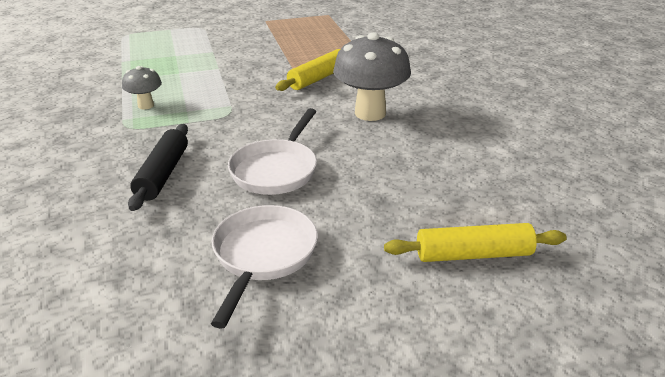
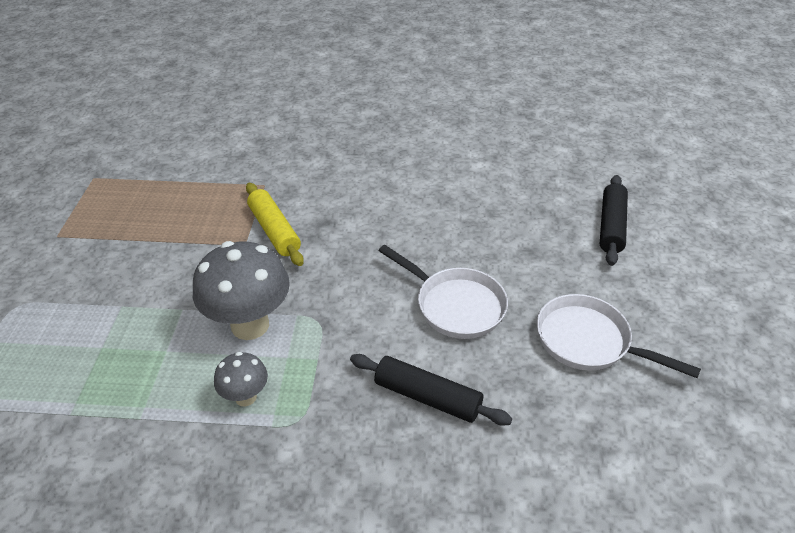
camera: 70 degrees left, 10 degrees up
grey mushroom [333,32,411,121] -> grey mushroom moved to [193,241,290,340]
yellow rolling pin [384,223,567,262] -> black rolling pin [600,175,628,266]

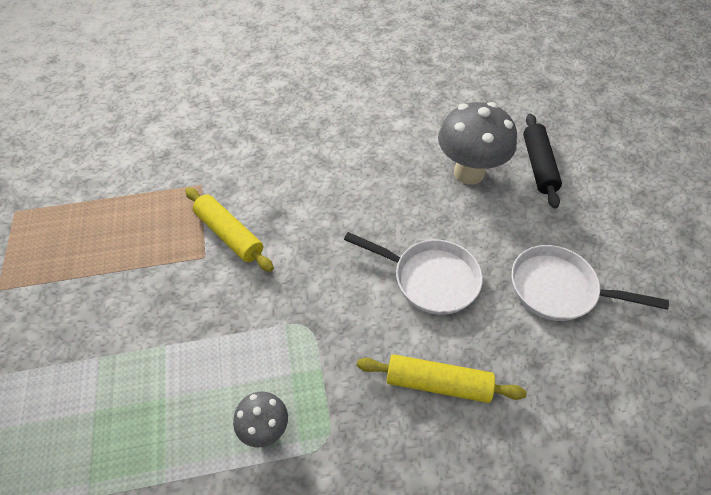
camera: 15 degrees left, 10 degrees up
grey mushroom [193,241,290,340] -> grey mushroom moved to [438,102,517,185]
black rolling pin [350,354,512,426] -> yellow rolling pin [357,354,527,403]

